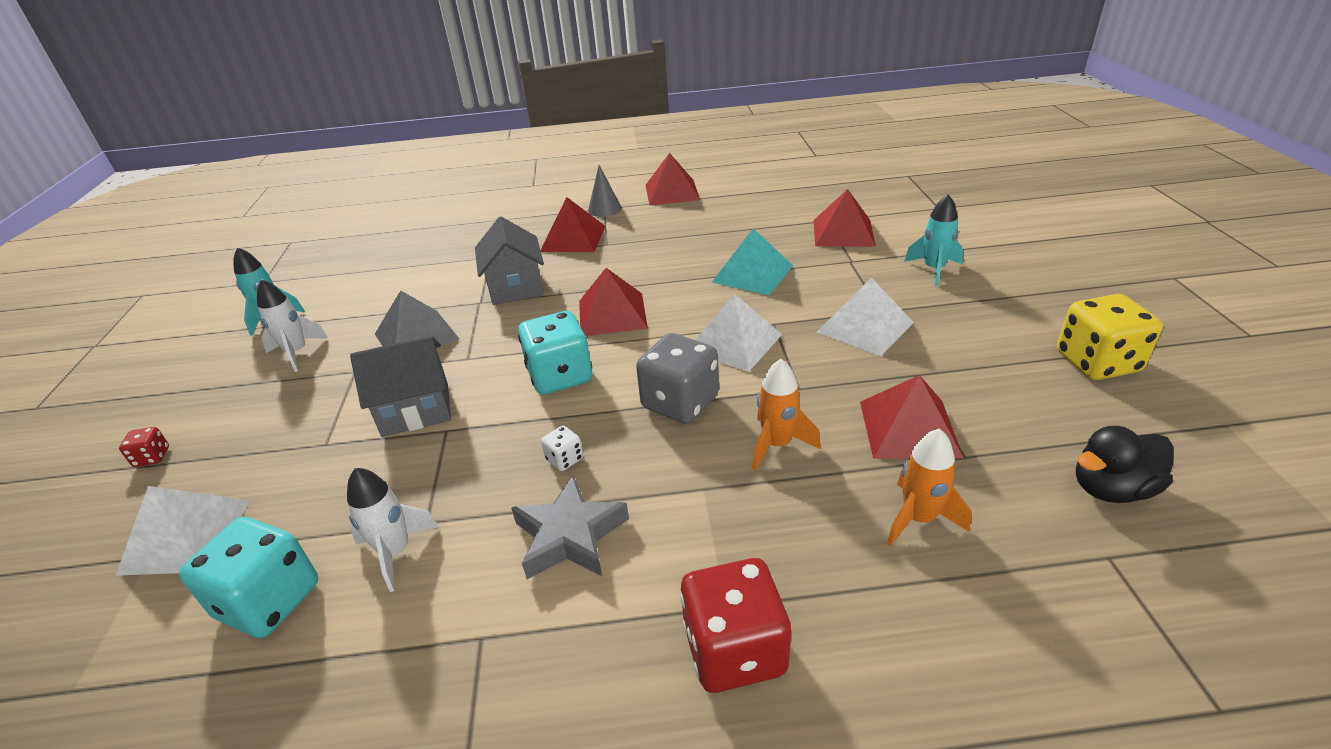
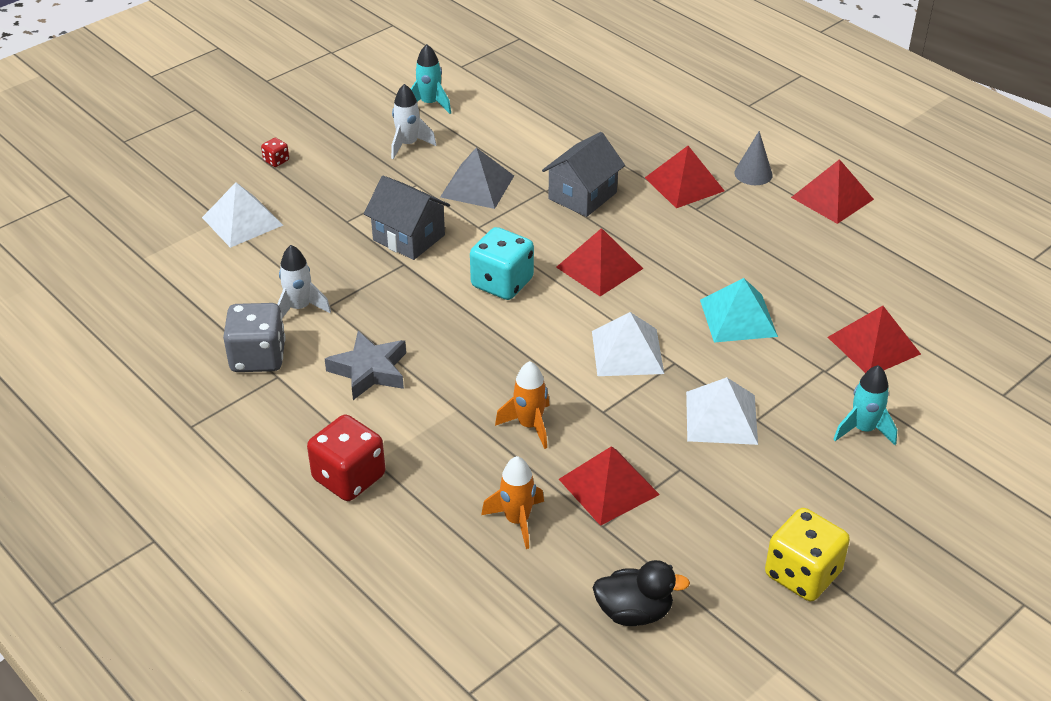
camera: 50 degrees right, 5 degrees up
turquoise dice [179,517,318,638] -> none
white dice [541,426,583,471] -> none
grey dice [636,333,719,424] -> grey dice moved to [223,303,286,372]
black duck [1076,426,1174,503] -> black duck turned 150 degrees clockwise [593,560,690,626]

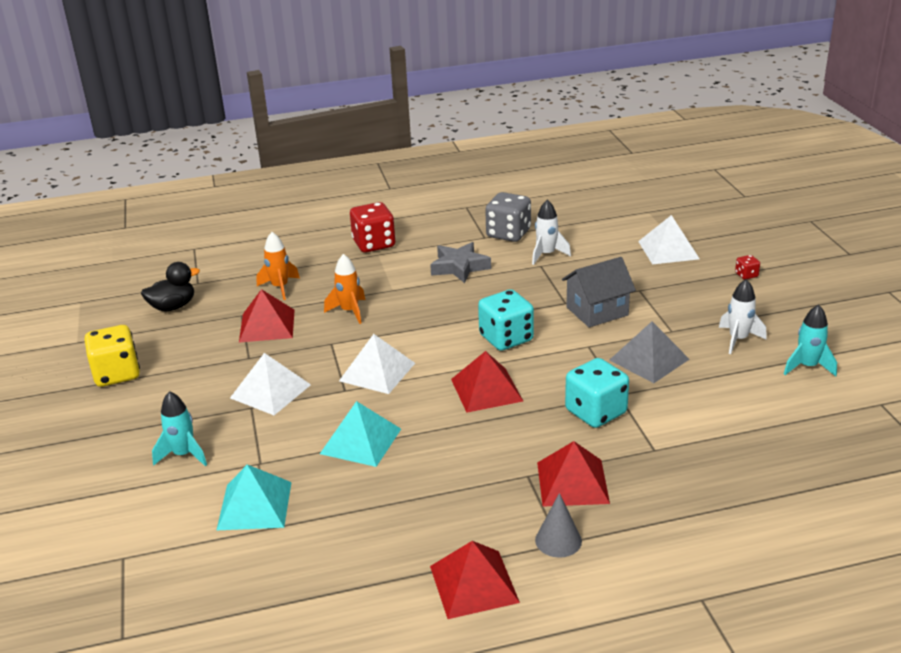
camera: 120 degrees right, 10 degrees down
grey house [542,132,625,217] -> turquoise dice [565,358,629,428]
black duck [593,560,690,626] -> black duck turned 150 degrees counterclockwise [141,262,200,311]
red pyramid [828,306,921,373] -> turquoise pyramid [216,464,292,531]

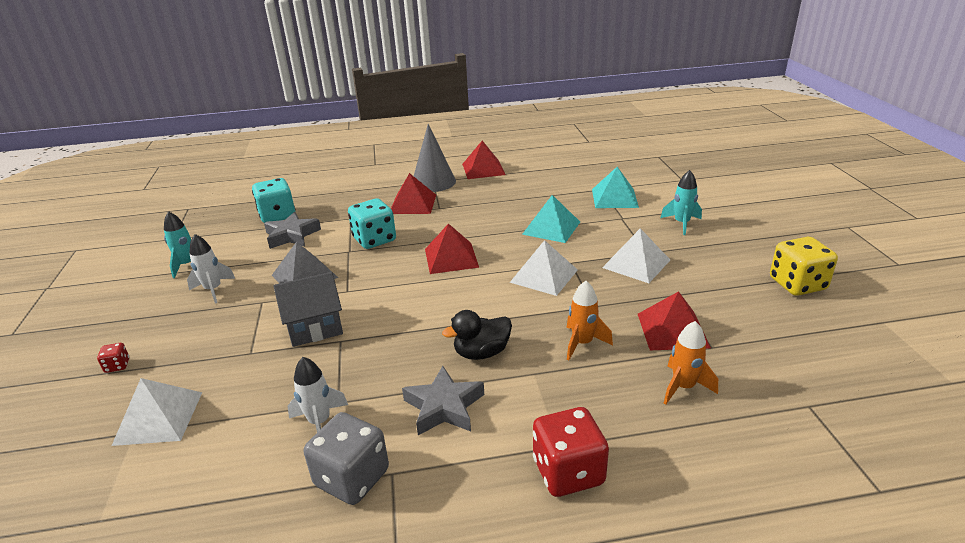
camera: 175 degrees left, 0 degrees up
black duck [141,262,200,311] -> black duck moved to [442,310,512,360]
turquoise dice [478,289,534,351] -> turquoise dice moved to [252,178,295,223]
grey cone [535,493,582,558] -> grey cone [414,124,456,192], size x1.73
none -> grey star [264,212,321,249]

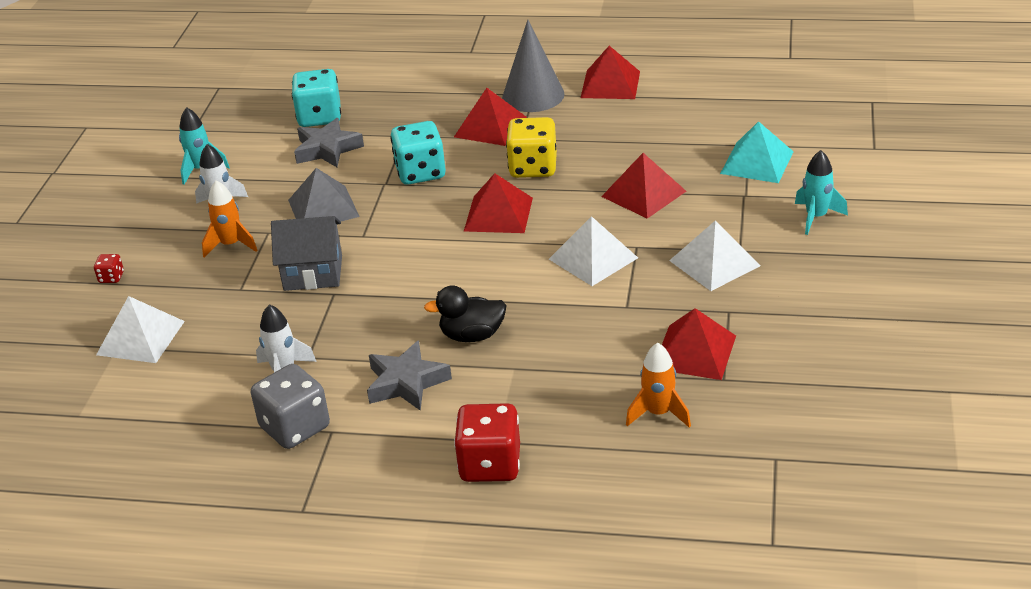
camera: 20 degrees right, 5 degrees up
turquoise pyramid [522,195,580,243] -> red pyramid [601,153,686,219]
orange rocket [566,281,613,360] -> orange rocket moved to [202,180,258,258]
yellow dice [770,237,838,296] -> yellow dice moved to [506,117,557,178]

